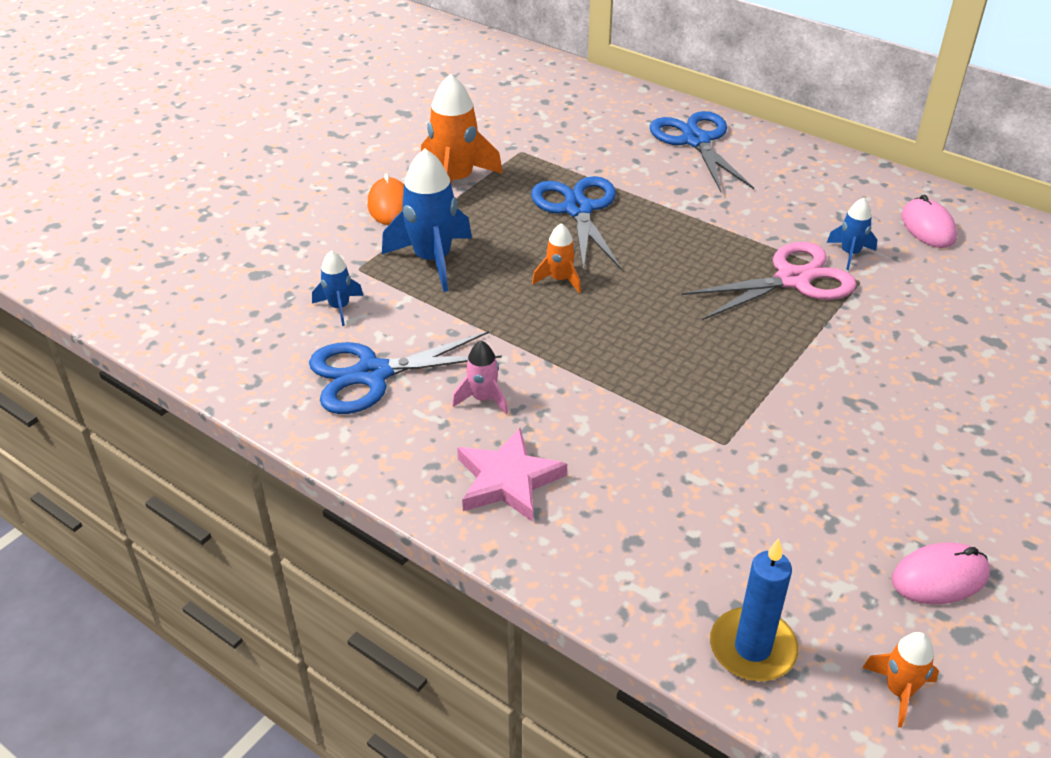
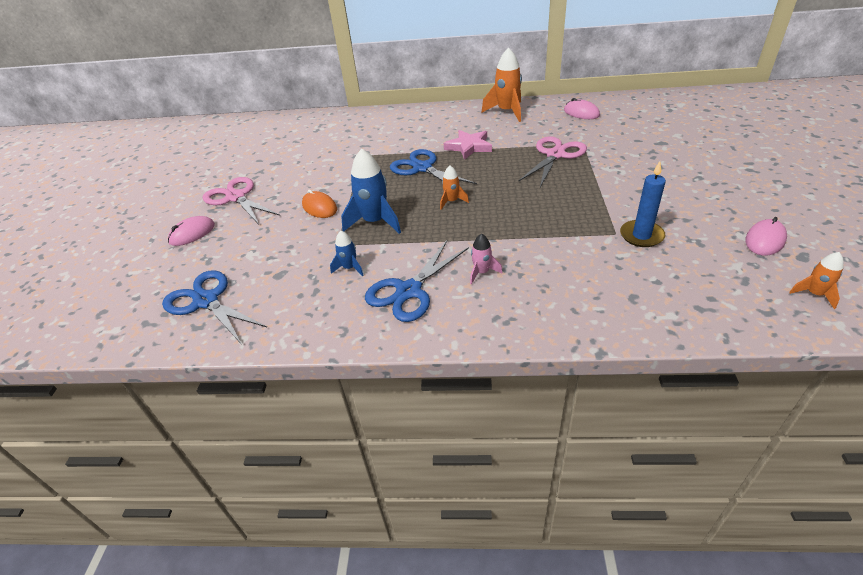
camera: 30 degrees left, 0 degrees up
orange rocket [421,74,503,185] -> orange rocket moved to [481,48,522,122]
pink star [457,428,567,522] -> pink star moved to [444,130,492,160]
blue scissors [650,111,754,192] -> blue scissors moved to [162,270,268,345]
blue candle [710,538,798,681] -> blue candle moved to [620,161,666,247]
blue rocket [827,198,877,270] -> none
none -> pink mouse [168,216,215,246]
none -> pink scissors [203,177,280,224]

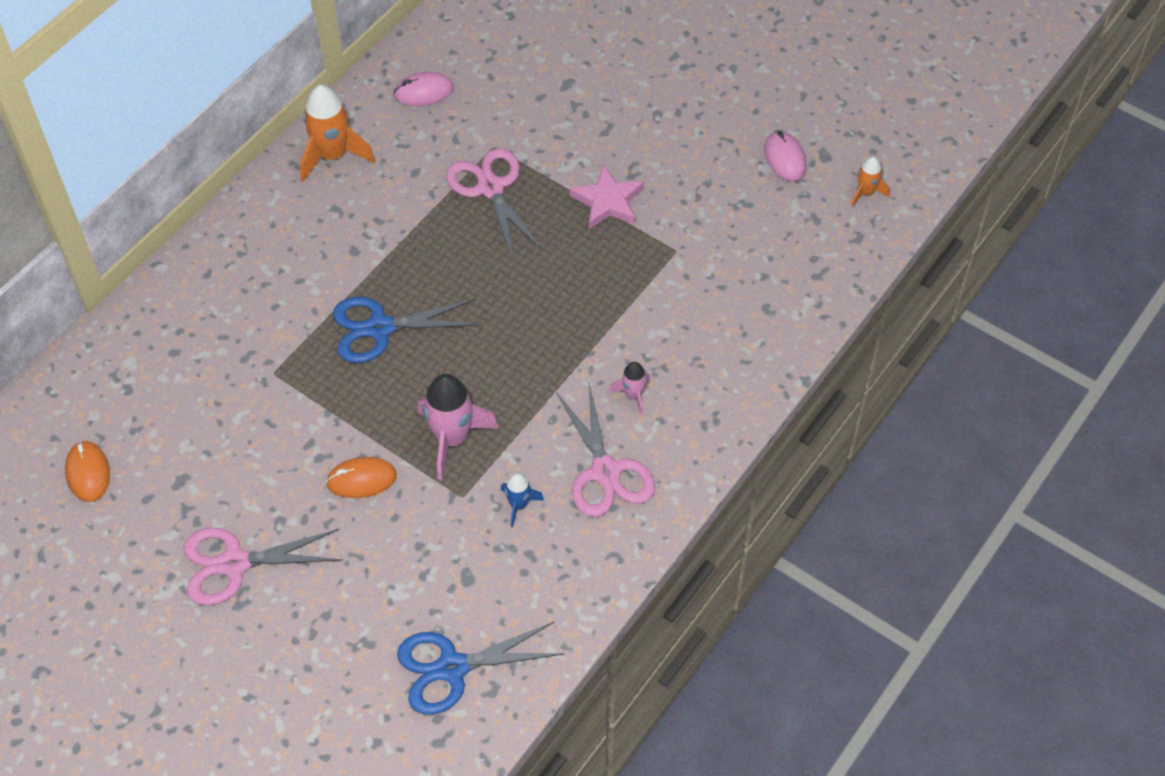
camera: 60 degrees left, 15 degrees up
pink mouse [168,216,215,246] -> none
blue rocket [341,148,401,234] -> pink rocket [418,374,499,480]
blue scissors [365,241,469,322] -> pink scissors [556,384,655,517]
orange rocket [440,165,469,210] -> none
pink star [444,130,492,160] -> pink star moved to [569,164,644,229]
blue candle [620,161,666,247] -> none
none -> orange mouse [65,441,110,502]

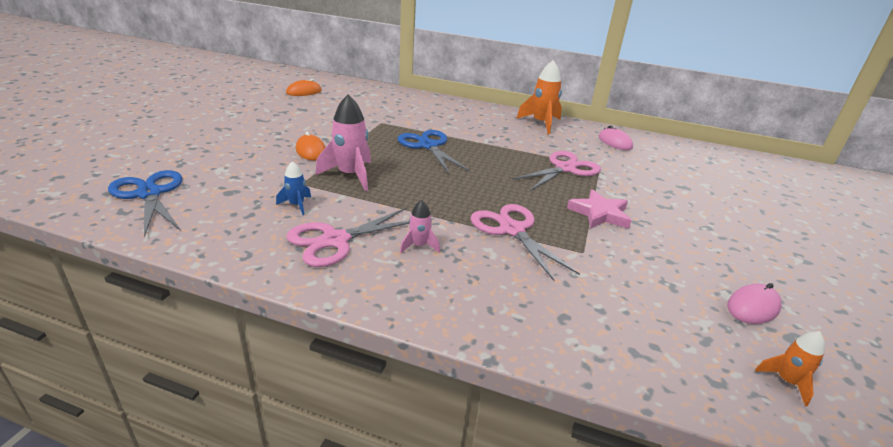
camera: 70 degrees right, 25 degrees down
pink scissors [184,528,343,605] -> pink scissors moved to [470,204,580,281]

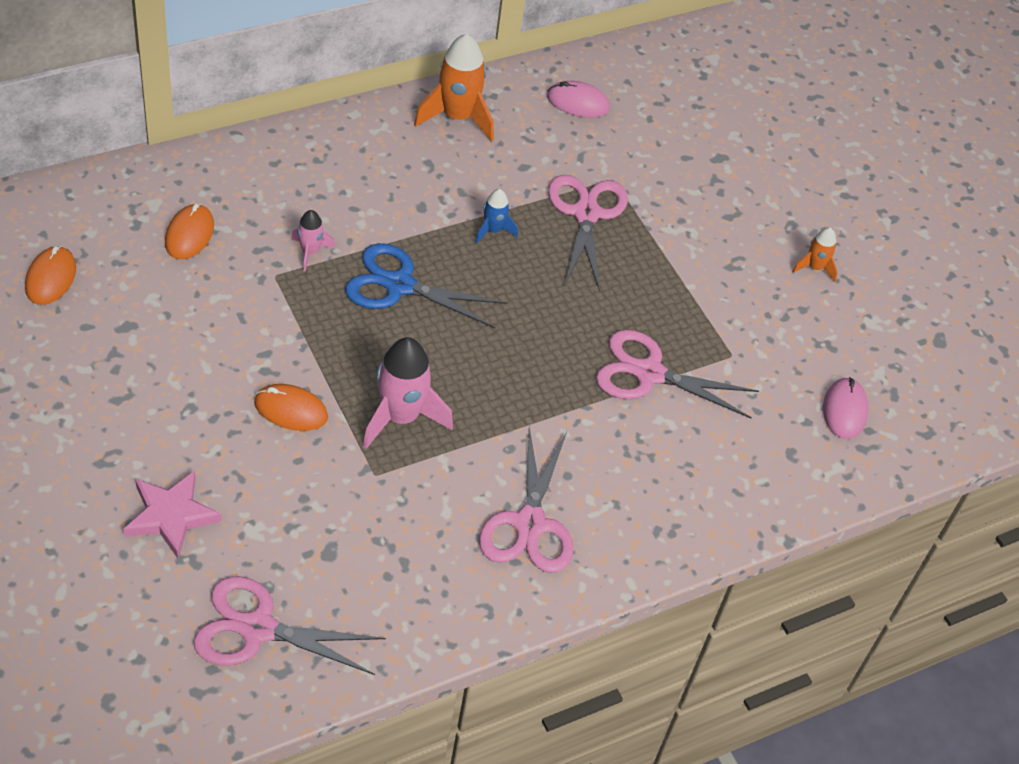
camera: 50 degrees left, 20 degrees up
blue scissors [108,170,182,237] -> pink scissors [193,576,386,675]
blue rocket [276,161,311,215] -> blue rocket moved to [475,189,518,244]
pink rocket [400,200,440,253] -> pink rocket moved to [291,210,336,272]
pink star [567,189,632,229] -> pink star moved to [123,470,222,558]
pink mouse [727,283,782,324] -> pink mouse moved to [823,377,869,439]
orange rocket [755,331,825,406] -> orange rocket moved to [792,227,838,282]
none -> orange mouse [165,204,214,260]

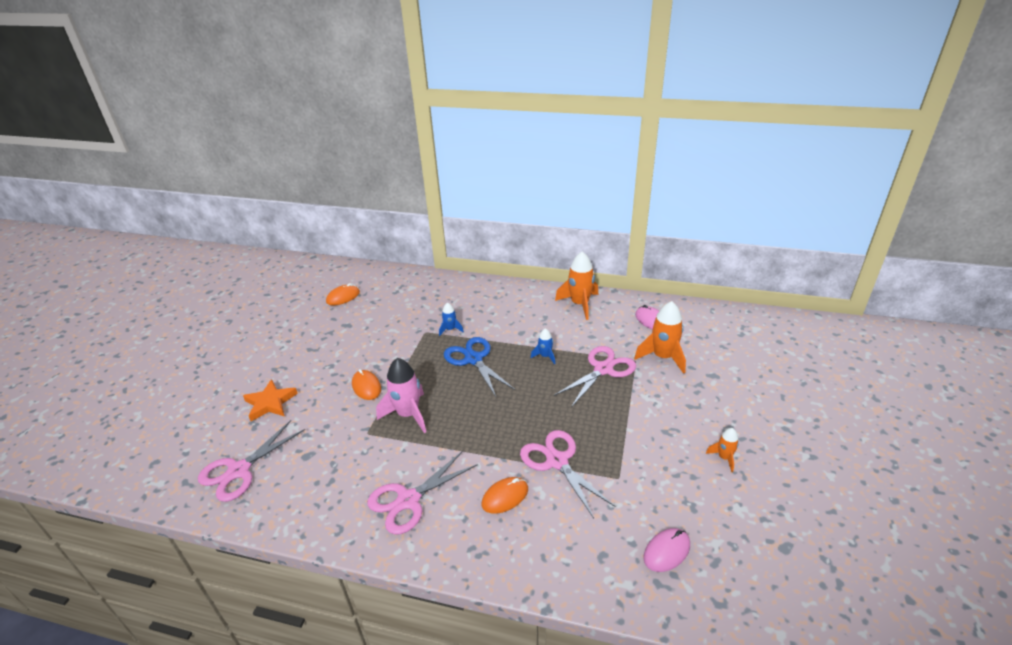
camera: 50 degrees right, 15 degrees down
pink star [123,470,222,558] -> orange star [243,379,298,421]
orange mouse [165,204,214,260] -> orange mouse moved to [482,477,528,514]
pink scissors [193,576,386,675] -> pink scissors turned 105 degrees counterclockwise [198,420,305,502]
pink rocket [291,210,336,272] -> blue rocket [439,303,464,336]
none -> orange rocket [634,301,686,374]

